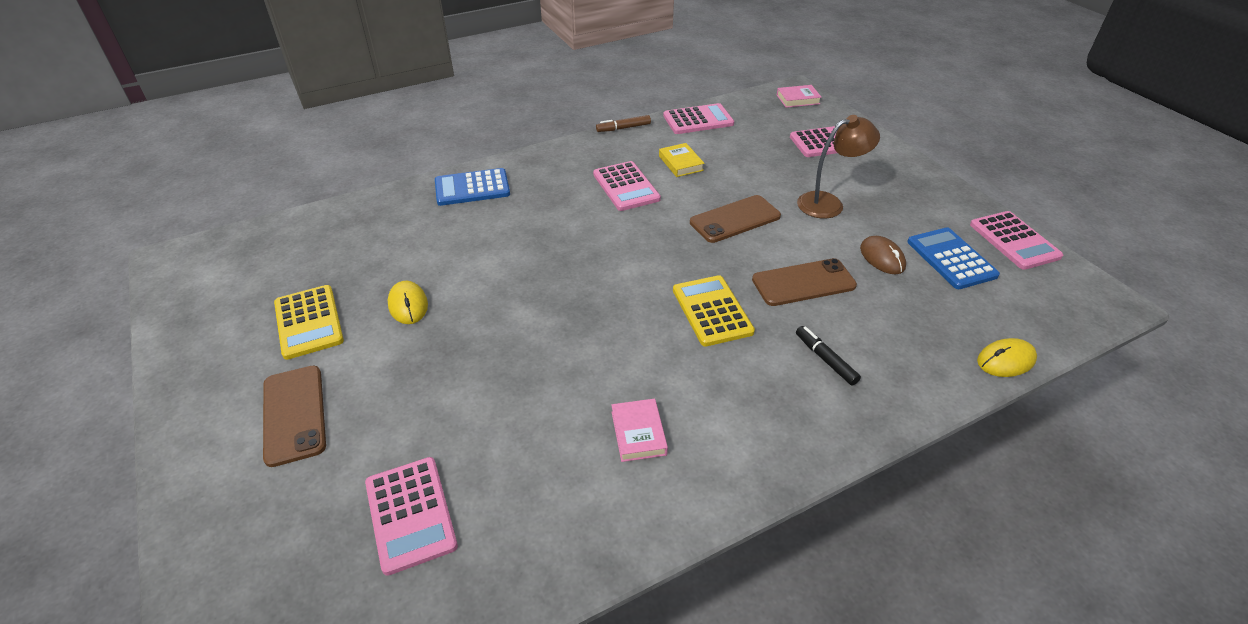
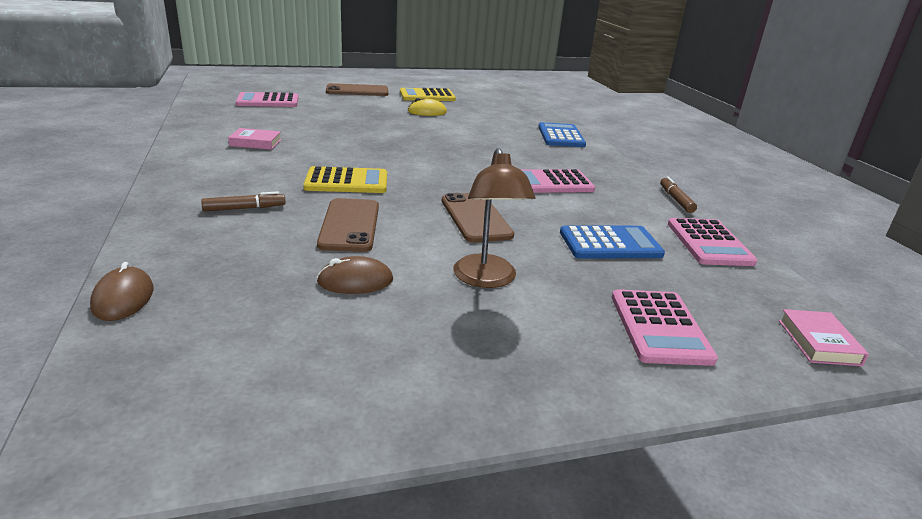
camera: 100 degrees right, 15 degrees down
yellow book [659,143,704,177] -> none
black marker [796,326,861,386] -> brown marker [201,191,286,212]
blue calculator [907,227,1000,289] -> blue calculator moved to [560,225,665,259]
pink calculator [970,211,1063,270] -> none
yellow mouse [977,338,1037,377] -> brown mouse [90,262,153,321]

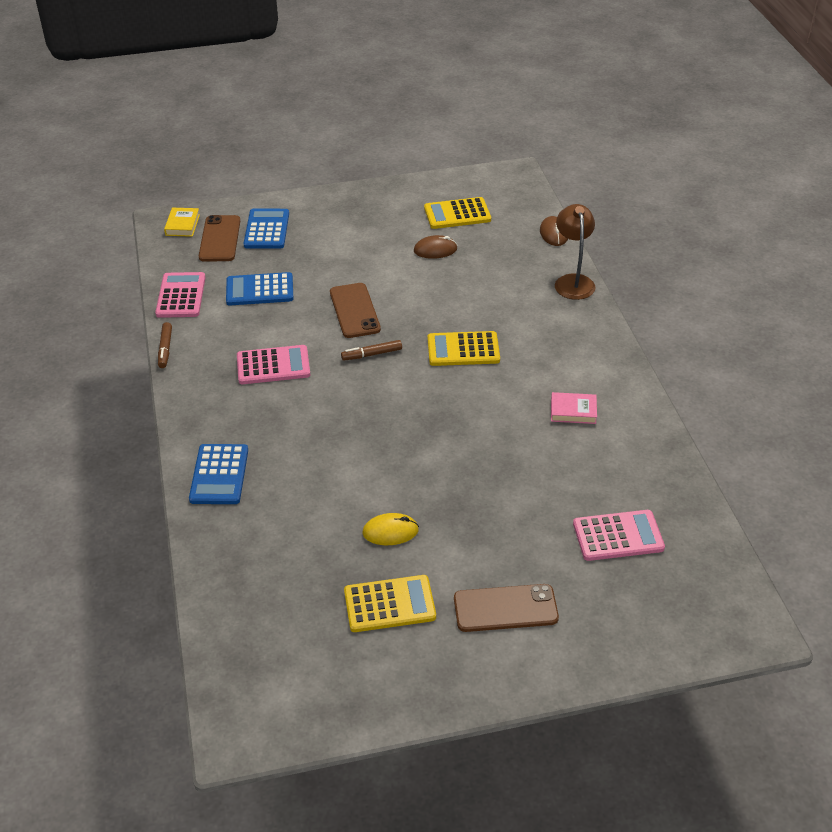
camera: 175 degrees left, 15 degrees up
brown marker [201,191,286,212] -> brown marker moved to [341,340,402,361]
brown phone [317,198,379,252] -> brown phone moved to [199,215,240,262]
brown lamp [454,148,535,288] -> brown lamp moved to [555,204,595,300]
pink calculator [612,289,718,366] -> blue calculator [243,209,289,249]
pink book [779,309,869,366] -> yellow book [164,208,200,237]
none -> yellow calculator [424,197,491,229]

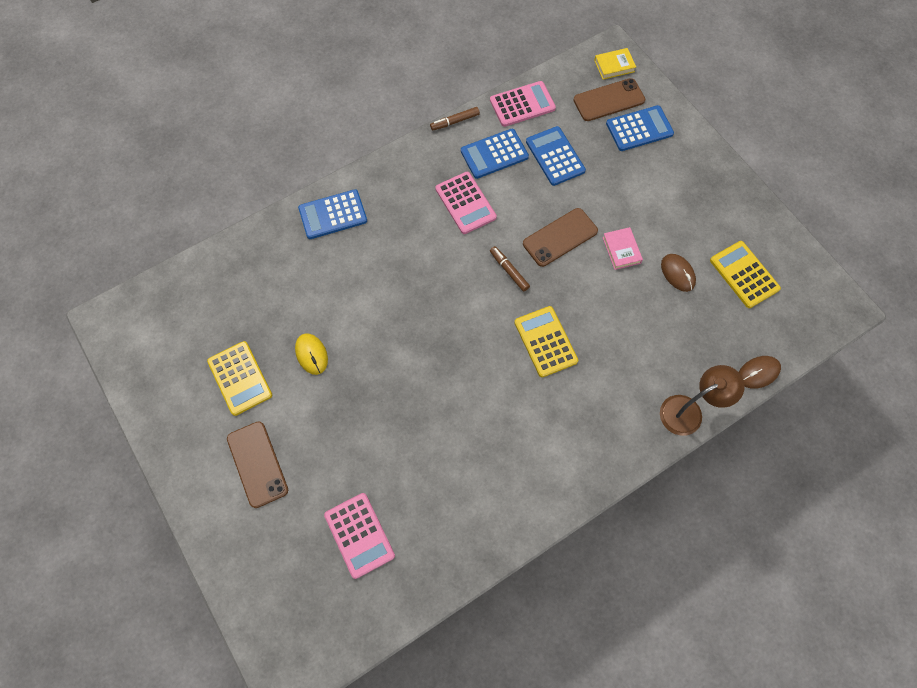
camera: 70 degrees right, 25 degrees up
pink book [551,392,597,424] -> pink book moved to [602,227,643,270]
none -> blue calculator [461,129,529,179]

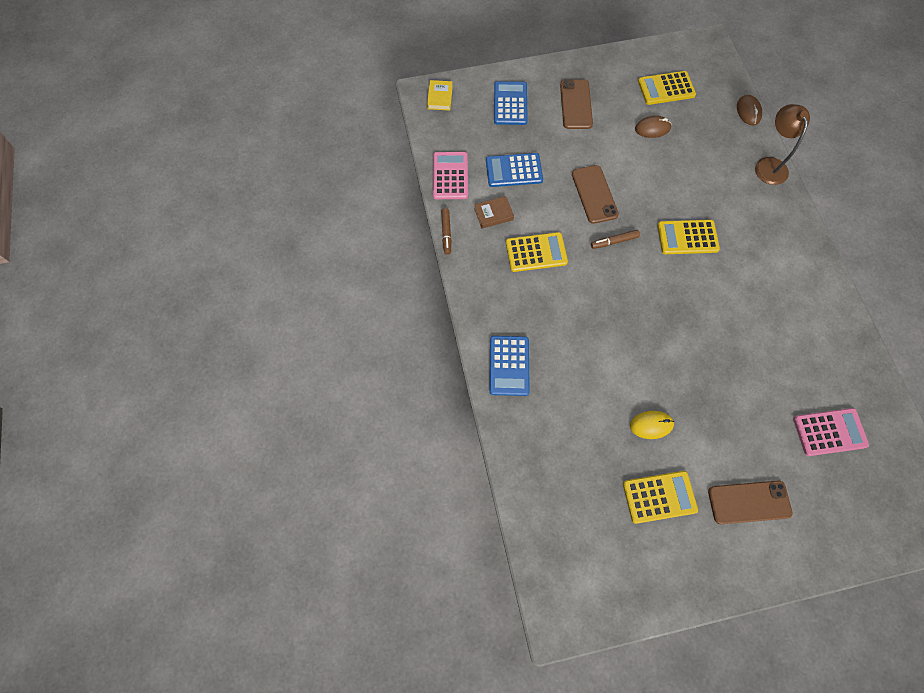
camera: 70 degrees left, 0 degrees up
pink calculator [435,172,497,234] -> yellow calculator [506,232,568,272]
blue calculator [461,129,529,179] -> brown book [474,196,514,228]
brown phone [574,78,645,121] -> brown phone moved to [560,79,593,129]
pink book [602,227,643,270] -> none

